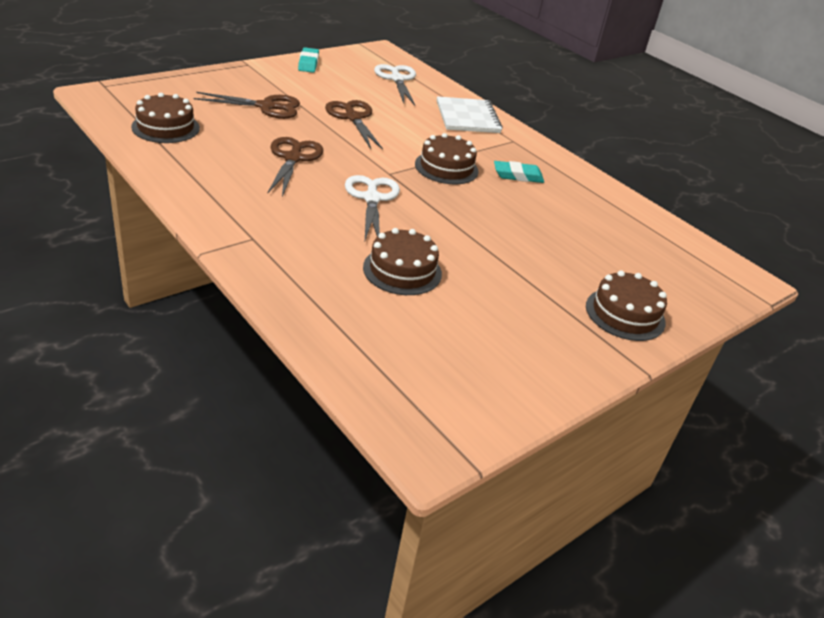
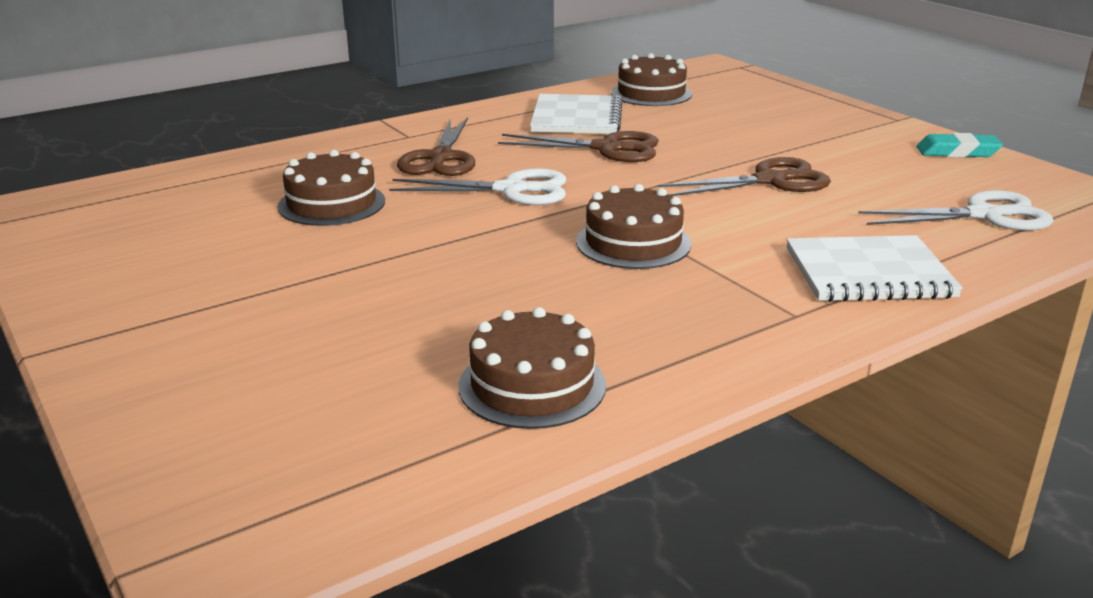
camera: 100 degrees right, 10 degrees down
brown scissors [194,92,300,119] -> brown scissors moved to [397,117,475,176]
turquoise eraser [494,161,544,183] -> none
brown cake [586,270,667,341] -> brown cake moved to [459,307,606,429]
none -> white notebook [530,94,622,134]

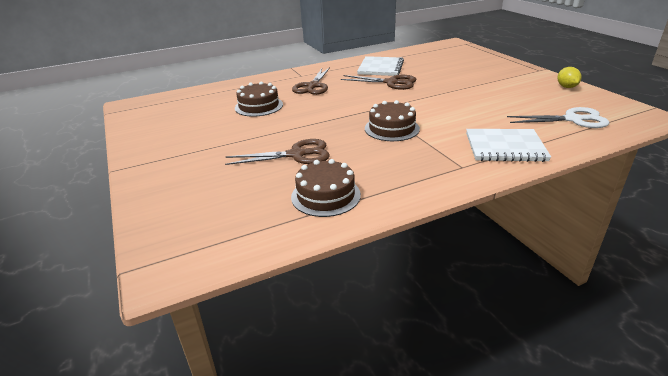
camera: 10 degrees right, 5 degrees up
white scissors [389,168,566,205] -> none
brown cake [611,53,692,106] -> none
brown scissors [657,157,831,196] -> brown scissors moved to [225,139,330,165]
turquoise eraser [916,133,1003,157] -> yellow lemon [557,67,582,88]

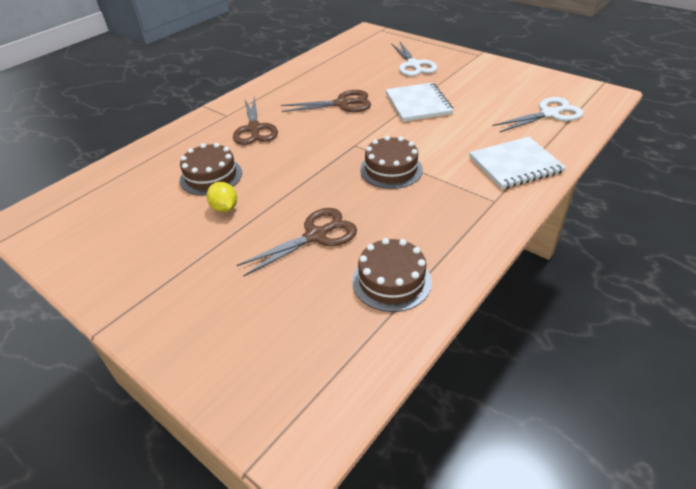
camera: 25 degrees left, 10 degrees up
white notebook [357,56,404,76] -> white notebook moved to [386,82,454,122]
yellow lemon [557,67,582,88] -> yellow lemon moved to [207,182,237,212]
none -> white scissors [391,42,437,76]

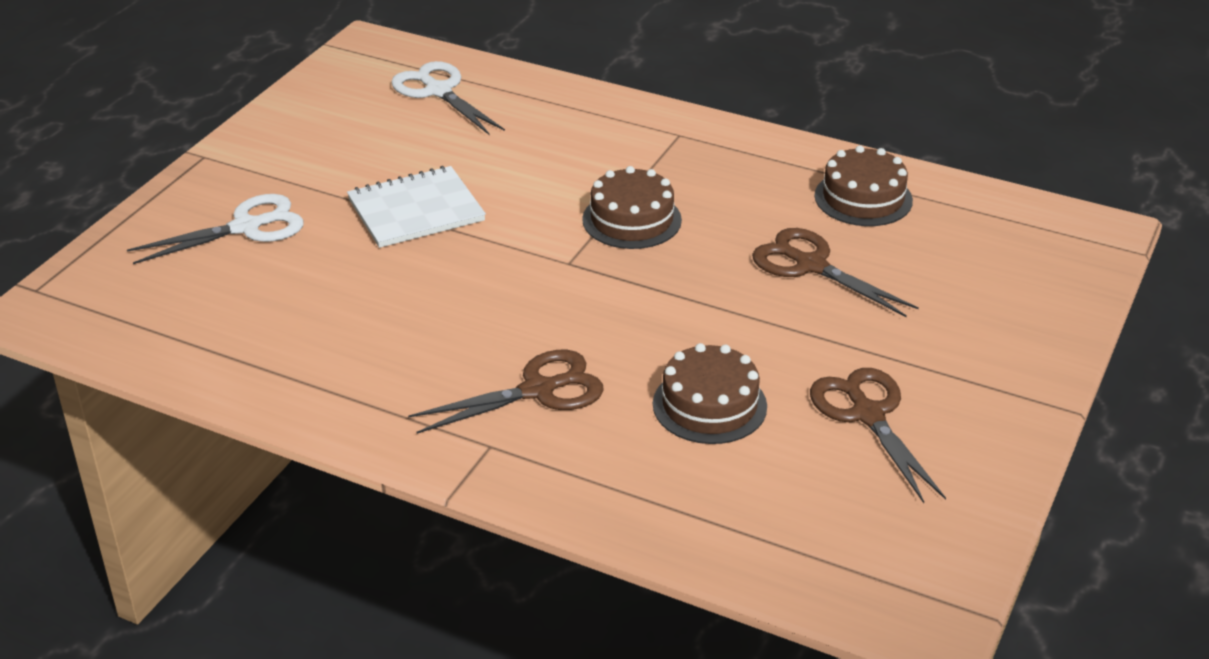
camera: 105 degrees left, 5 degrees down
yellow lemon [207,182,237,212] -> none
brown scissors [281,90,371,112] -> brown scissors moved to [810,368,946,503]
white notebook [469,137,566,189] -> none

